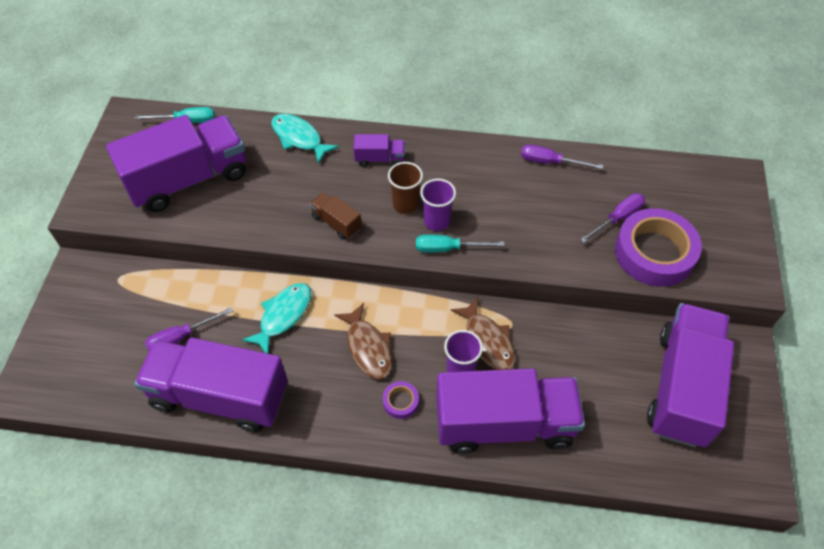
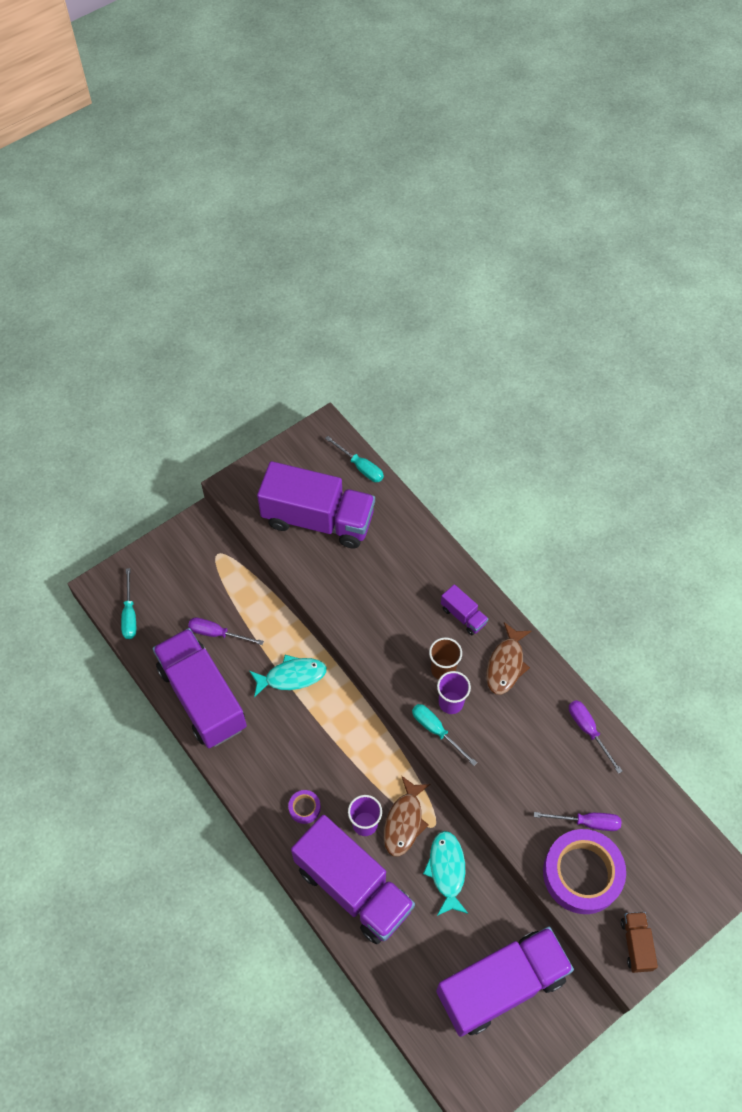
camera: 45 degrees right, 5 degrees up
turquoise fish [272,114,339,164] -> turquoise fish moved to [423,831,468,916]
brown truck [310,193,362,240] -> brown truck moved to [621,912,658,973]
brown fish [334,303,392,380] -> brown fish moved to [486,622,532,695]
none -> turquoise screwdriver [121,568,136,639]

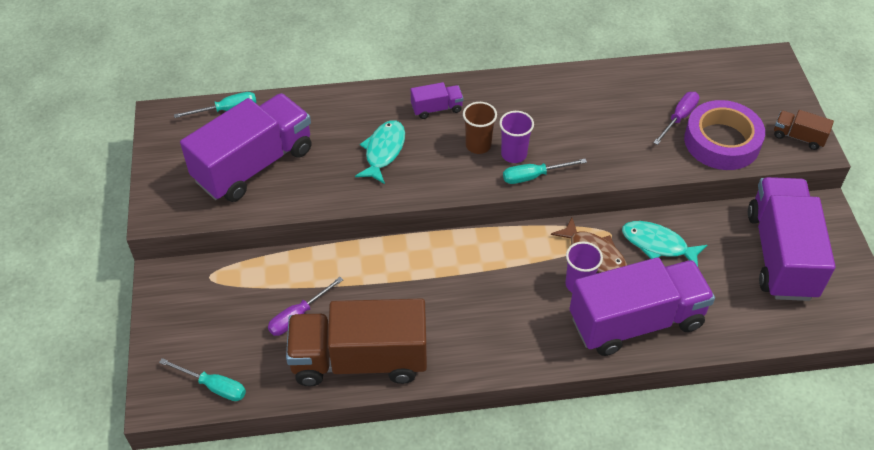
camera: 60 degrees left, 10 degrees down
purple truck [153,628,247,748] -> brown truck [286,298,427,386]
turquoise fish [249,655,327,697] -> turquoise fish moved to [355,120,405,184]
purple tape [288,790,321,824] -> none
brown fish [486,622,532,695] -> none
purple screwdriver [569,700,622,774] -> none

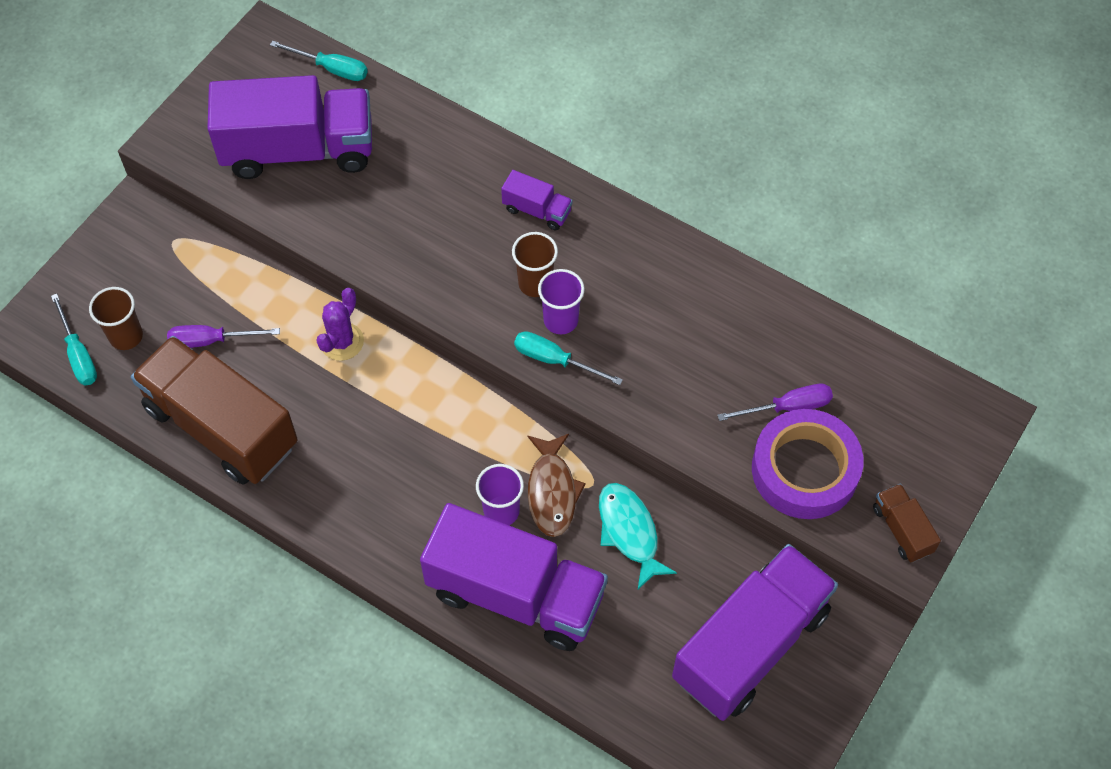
camera: 40 degrees right, 10 degrees up
turquoise fish [355,120,405,184] -> none
none -> brown cup [89,287,143,350]
none -> purple cactus [316,288,364,361]

